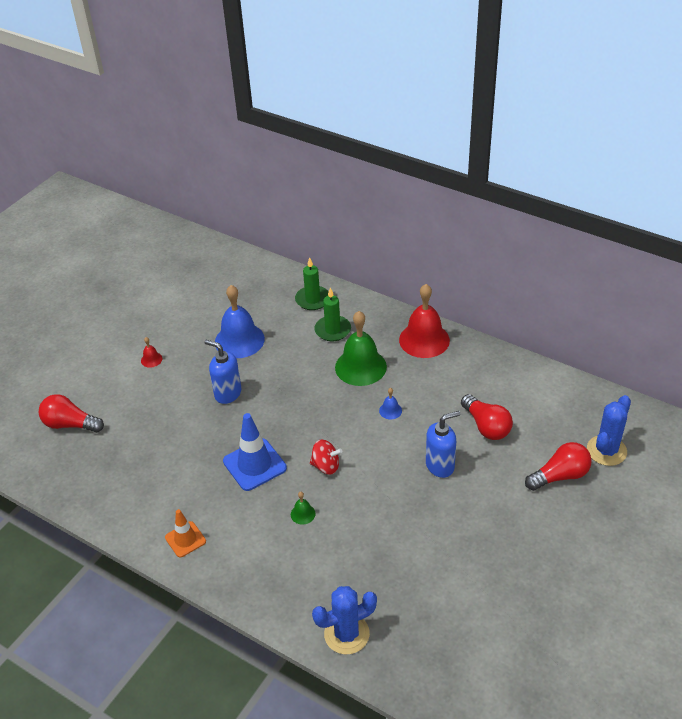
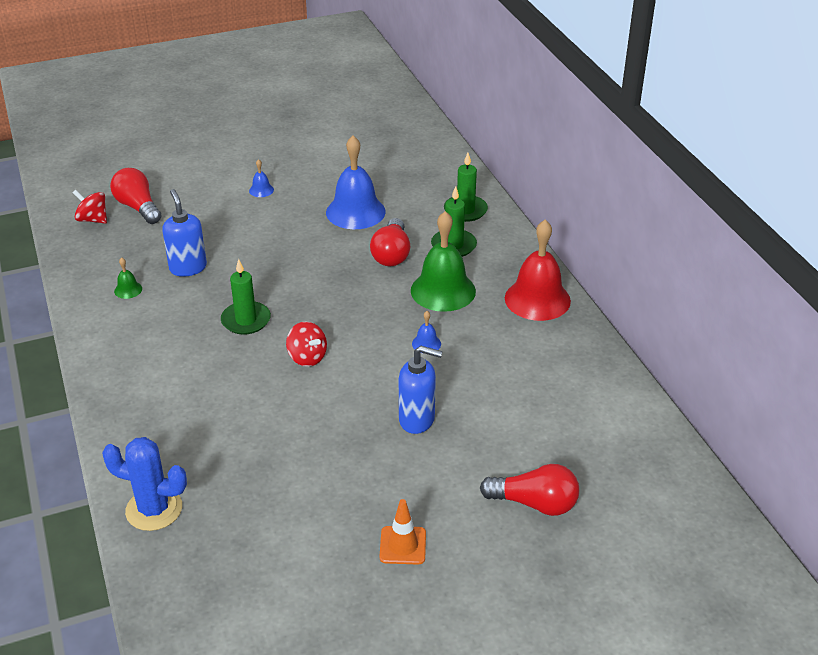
camera: 35 degrees right, 5 degrees down
red bell [141,337,163,368] -> blue bell [249,159,274,197]
orange traffic cone [165,509,206,557] -> orange traffic cone moved to [379,499,426,565]
blue soap dispenser [204,340,242,404] -> blue soap dispenser moved to [162,189,207,277]
blue traffic cone [223,413,287,491] -> green candle [221,259,271,335]
green bell [291,492,316,524] -> green bell moved to [114,257,142,299]
red light bulb [461,394,513,440] -> red light bulb moved to [370,218,410,266]
blue cactus [587,395,631,466] -> none
none -> red spinning top [73,190,107,224]

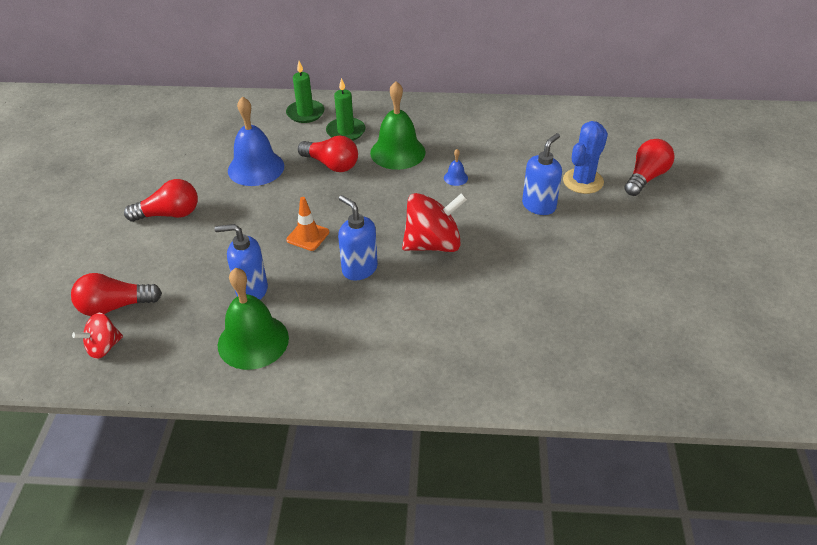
camera: 65 degrees left, 5 degrees up
blue cactus [102,437,187,531] -> blue cactus moved to [563,121,608,194]
green bell [114,257,142,299] -> green bell [218,268,289,370], size x2.36
green candle [221,259,271,335] -> blue soap dispenser [338,195,378,281]
blue bell [249,159,274,197] -> red light bulb [124,179,198,222]
red spinning top [286,321,327,367] -> red spinning top [402,193,468,252], size x1.77
orange traffic cone [379,499,426,565] -> orange traffic cone moved to [286,197,329,251]
red bell [505,220,571,321] -> none

